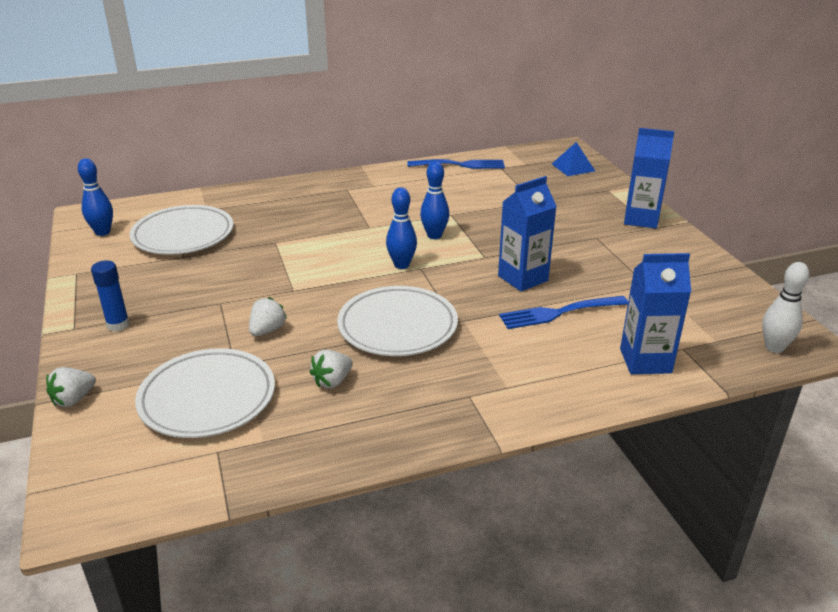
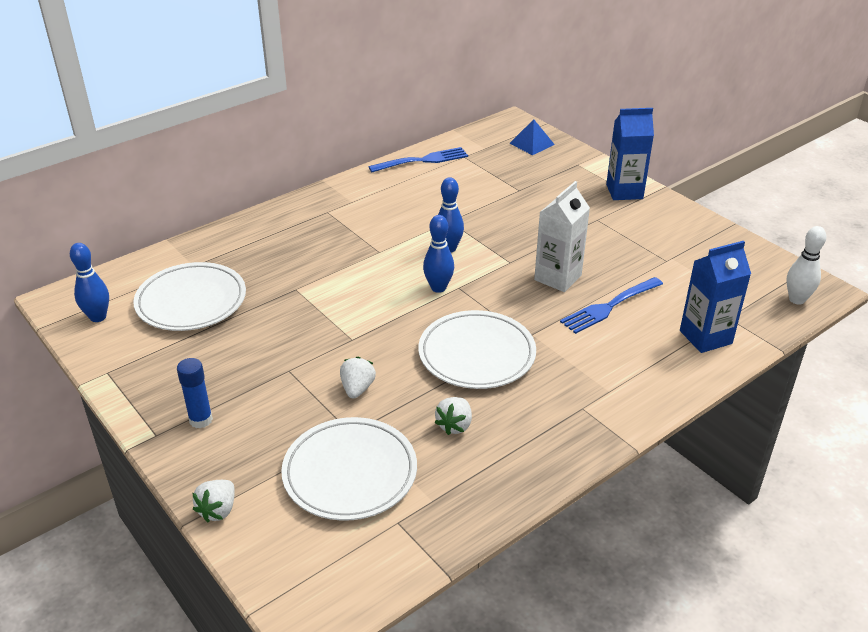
camera: 20 degrees left, 5 degrees up
blue carton [498,176,557,292] -> white carton [534,181,590,292]

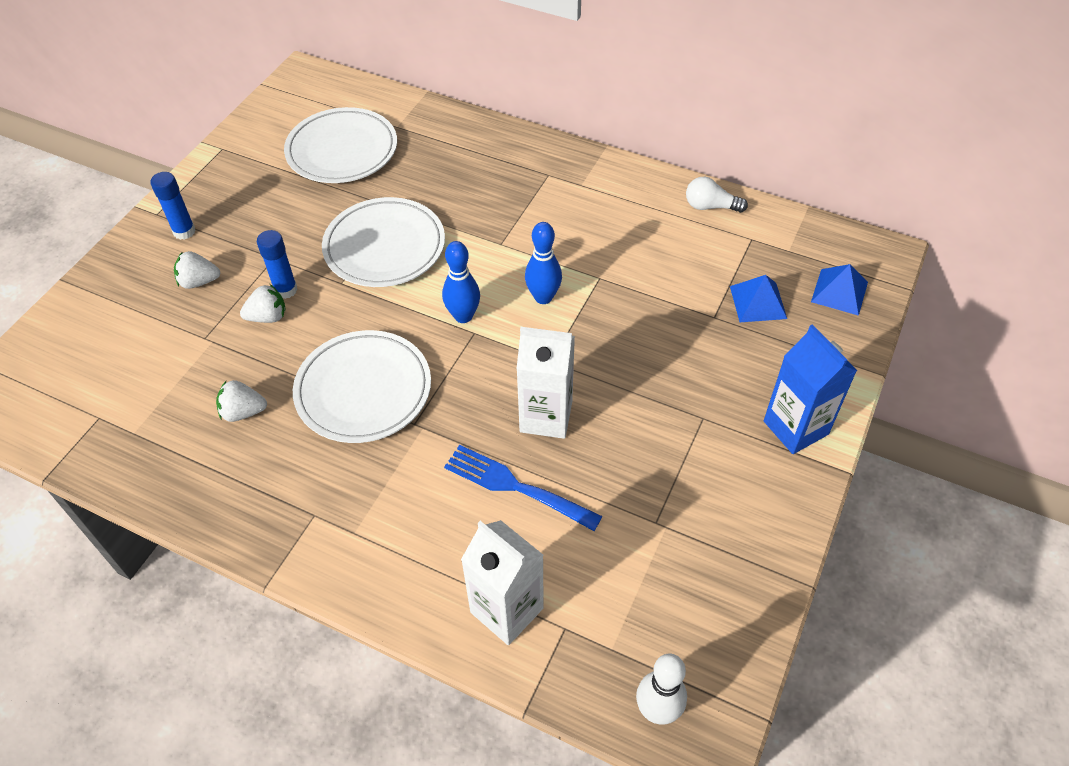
camera: 65 degrees right, 15 degrees up
blue bowling pin [70,243,109,322] -> none
white strawberry [192,480,235,522] -> white strawberry moved to [174,251,220,289]
white plate [281,417,417,521] -> white plate moved to [322,197,445,287]
blue fork [368,147,468,172] -> white light bulb [686,177,748,213]
blue carton [680,241,751,353] -> white carton [461,520,544,645]
none -> blue glue stick [257,230,298,299]
none -> blue pyramid [730,275,787,322]

